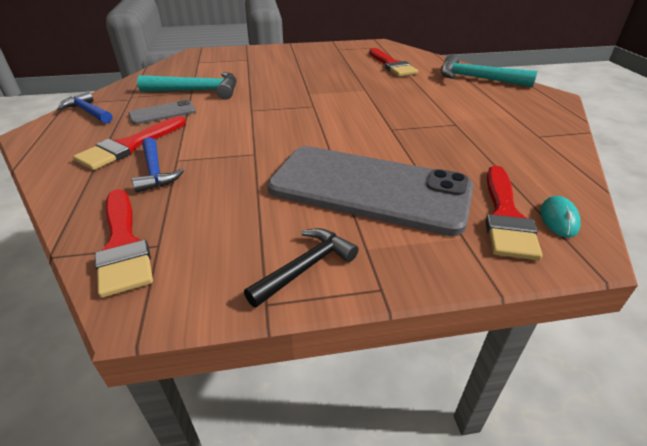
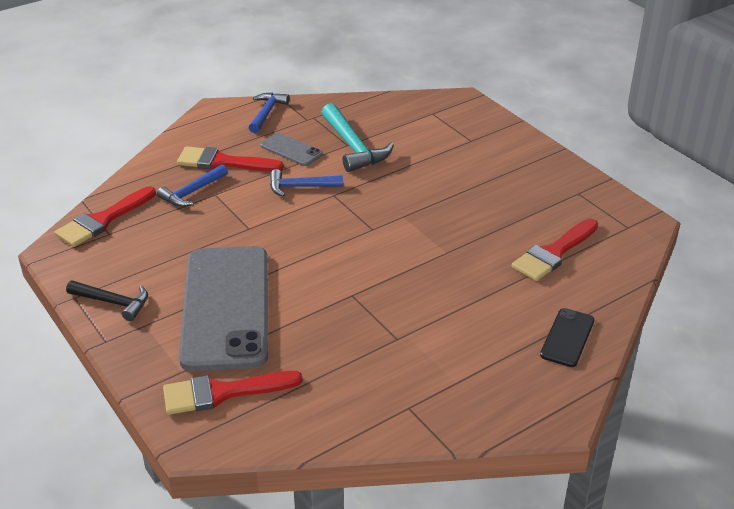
camera: 65 degrees right, 0 degrees up
turquoise hammer [441,55,537,87] -> black phone [540,308,595,367]
turquoise mouse [540,196,581,238] -> none
none -> blue hammer [270,169,343,197]

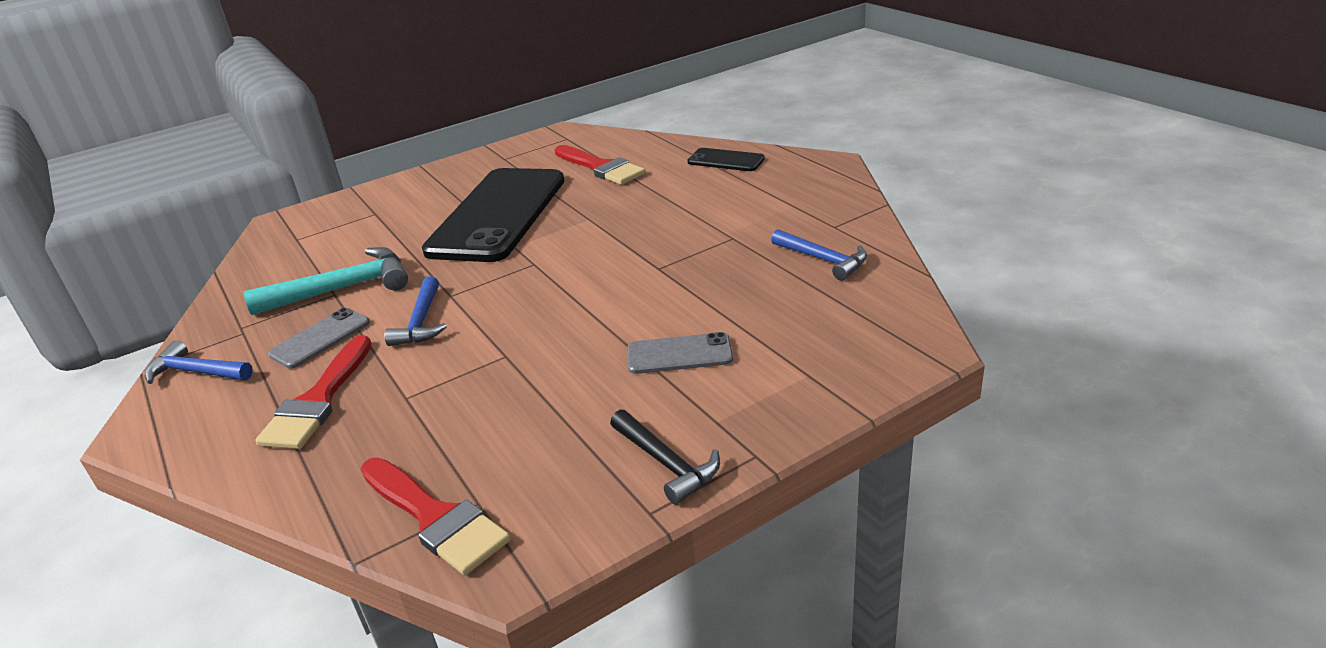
camera: 85 degrees left, 5 degrees down
black hammer [66,280,148,321] -> black hammer turned 120 degrees clockwise [610,409,720,505]
blue hammer [157,165,228,207] -> blue hammer moved to [771,229,867,281]
red brush [163,371,303,415] -> none
grey phone [179,246,268,371] -> grey phone [628,332,733,374], size x0.43
none -> black phone [422,168,564,262]

